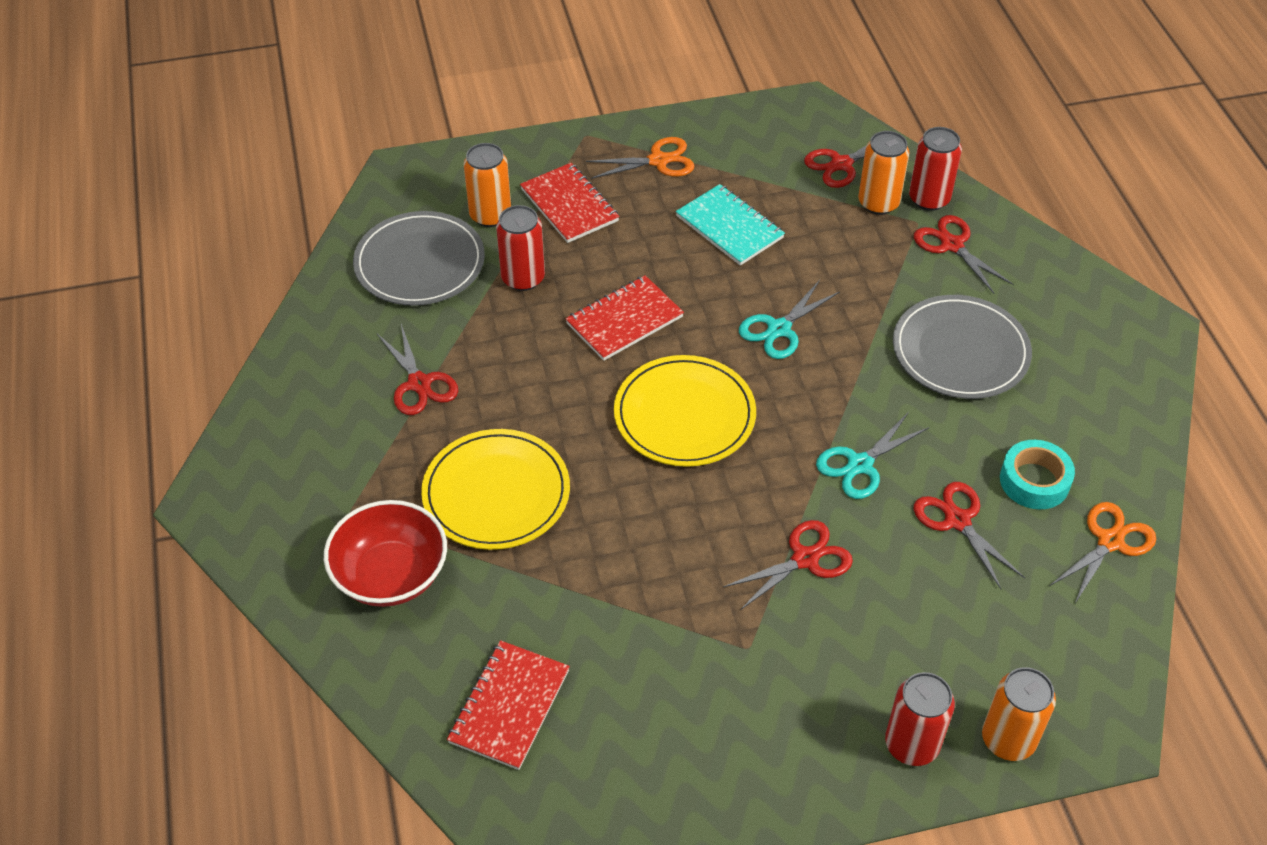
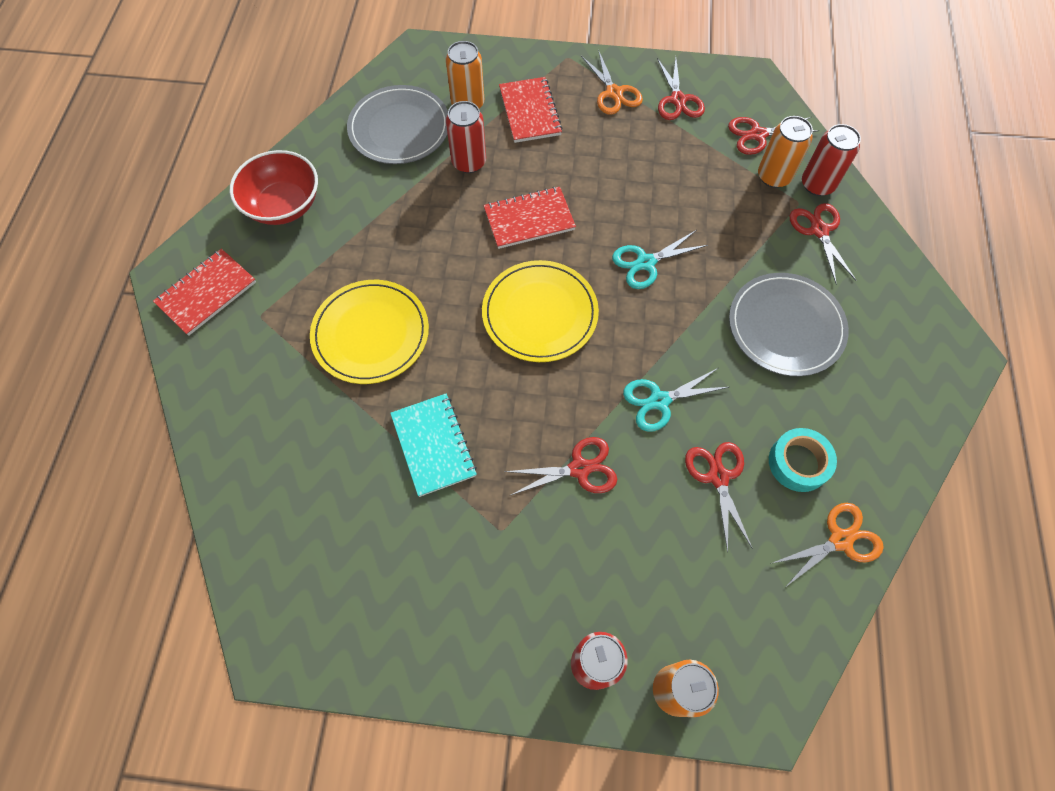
camera: 20 degrees right, 15 degrees up
red bowl [324,500,447,607] -> red bowl moved to [230,150,318,225]
red scissors [377,324,458,415] -> red scissors moved to [657,57,705,120]
red notebook [447,640,570,770] -> red notebook moved to [153,249,256,336]
orange scissors [586,137,695,179] -> orange scissors turned 60 degrees clockwise [581,49,643,115]
turquoise notebook [676,184,785,266] -> turquoise notebook moved to [390,393,477,497]

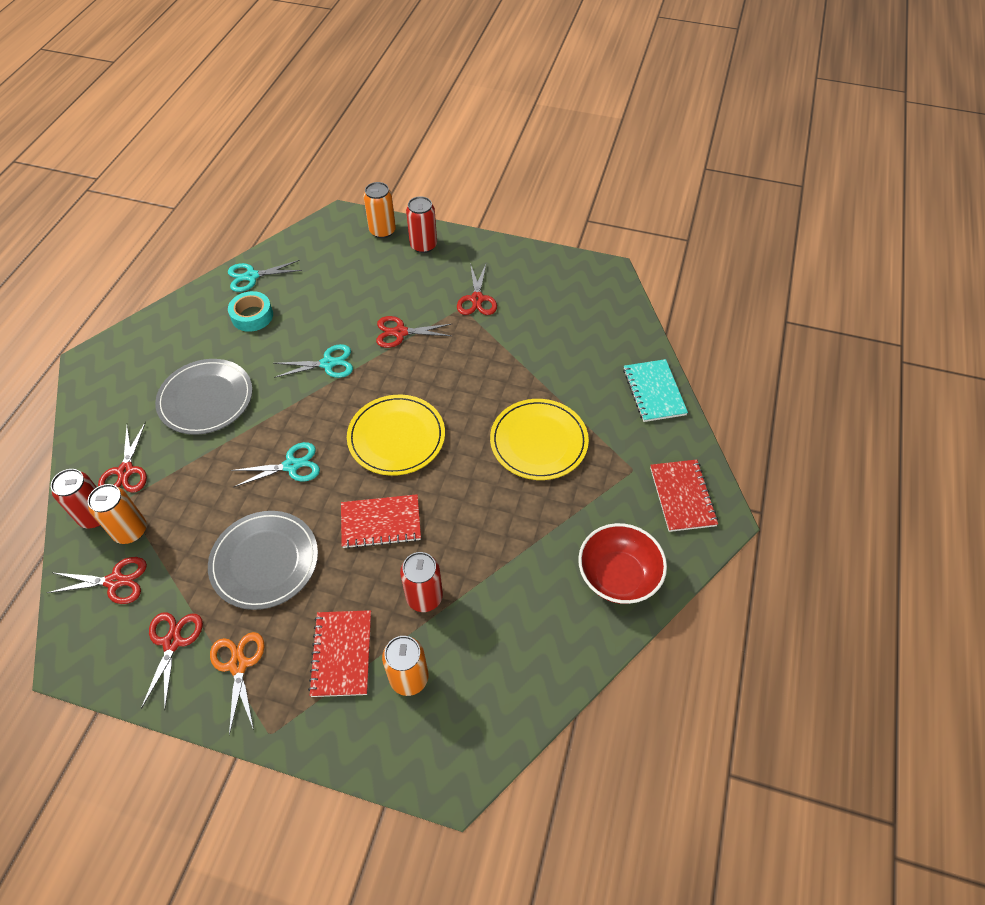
camera: 170 degrees left, 10 degrees down
red notebook [153,249,256,336] -> red notebook turned 60 degrees counterclockwise [650,459,718,532]
grey plate [347,85,448,164] -> grey plate moved to [208,511,318,610]
turquoise notebook [390,393,477,497] -> turquoise notebook moved to [623,359,688,422]
red scissors [685,442,753,553] -> red scissors moved to [457,263,497,315]
orange scissors [770,503,884,586] -> turquoise scissors [228,260,302,292]

